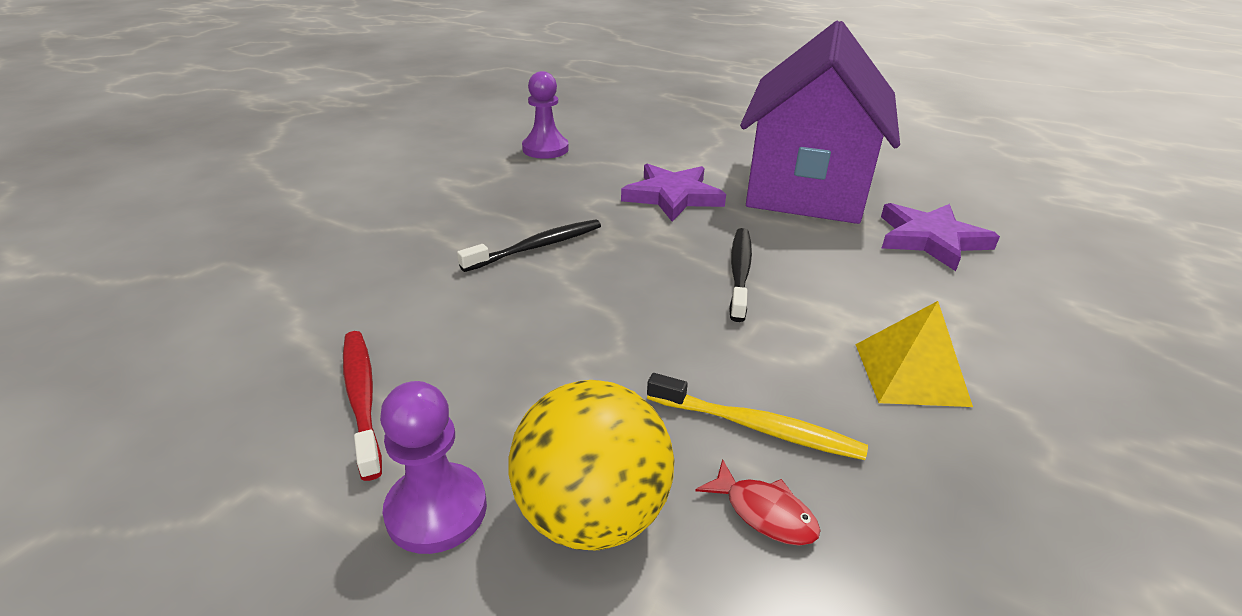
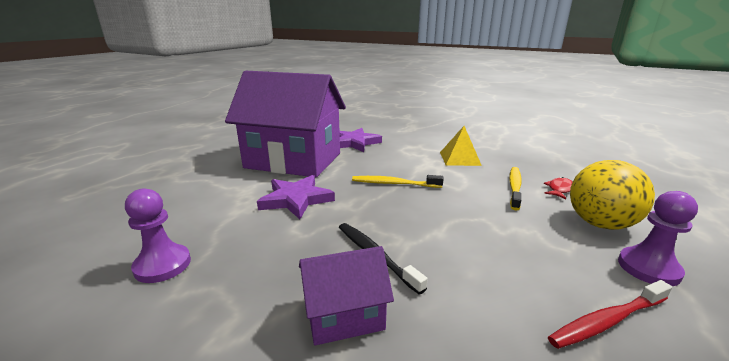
camera: 90 degrees left, 10 degrees down
black toothbrush [729,228,752,322] -> yellow toothbrush [352,175,444,188]
none -> purple house [299,246,394,345]

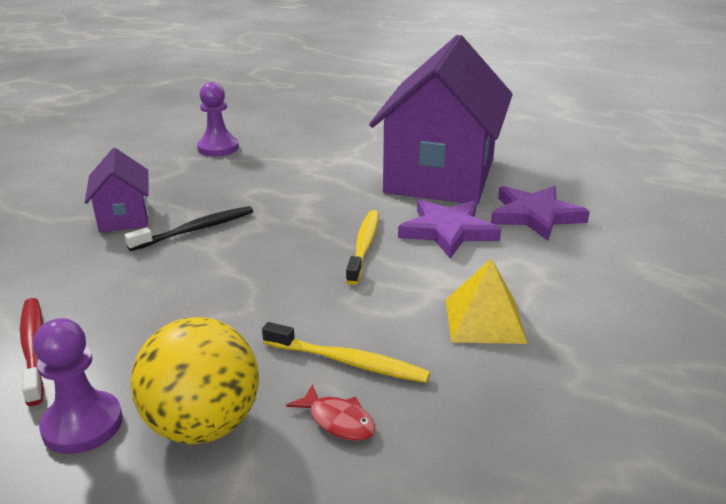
camera: 90 degrees right, 5 degrees up
purple star [257,175,335,219] -> purple star moved to [398,199,501,259]

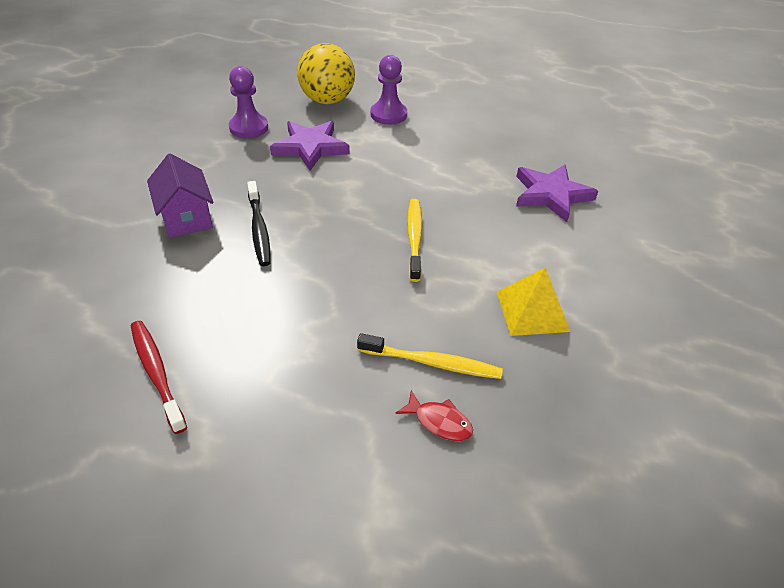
camera: 10 degrees left, 15 degrees up
purple pawn [33,318,123,454] -> purple pawn moved to [371,55,407,125]
black toothbrush [124,206,253,251] -> black toothbrush turned 120 degrees clockwise [247,181,270,266]
yellow ball [131,317,259,444] -> yellow ball moved to [297,43,355,104]
purple house [369,35,513,204] -> none
purple star [398,199,501,259] -> purple star moved to [270,121,350,171]

